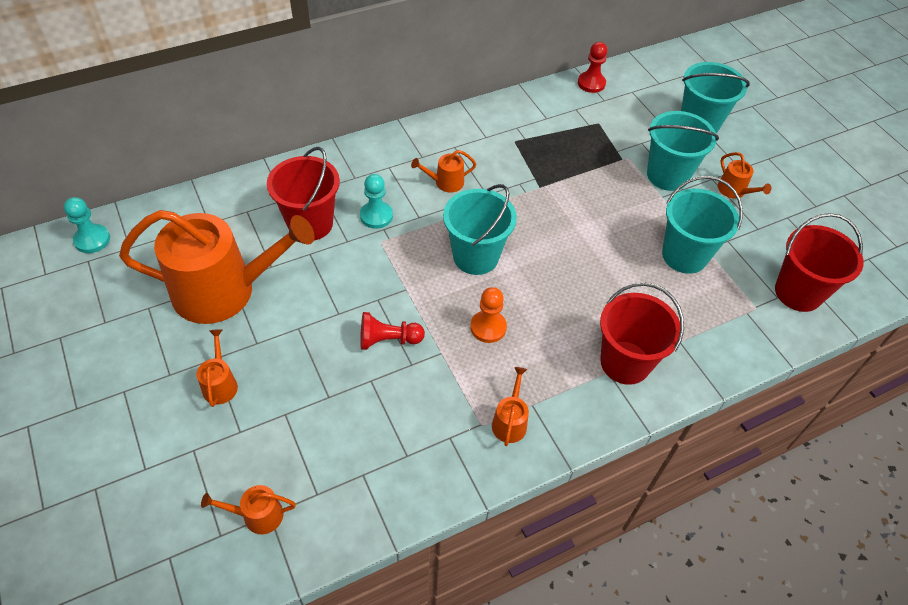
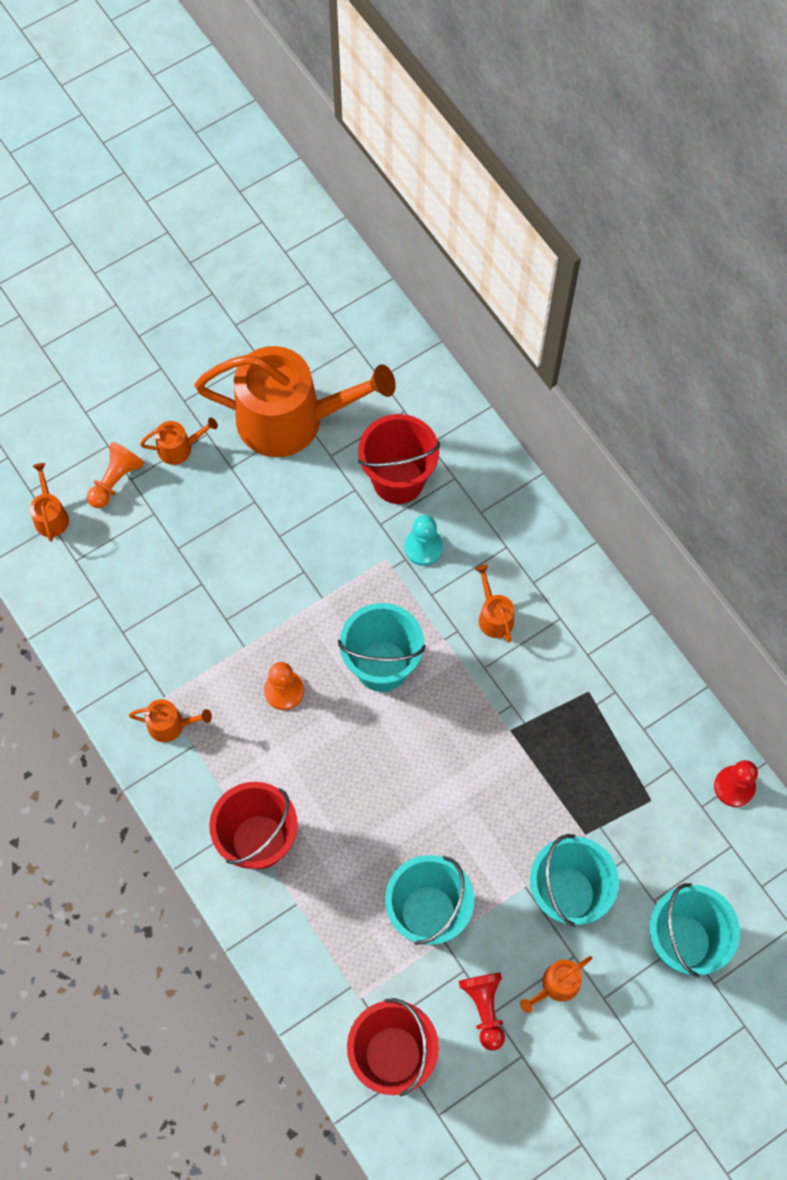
camera: 85 degrees right, 15 degrees up
turquoise pawn [64,197,110,253] -> none
orange watering can [119,210,315,324] -> orange watering can turned 75 degrees counterclockwise [195,346,396,457]
red pawn [360,312,425,350] -> red pawn moved to [459,972,505,1051]
none -> orange pawn [87,442,144,508]

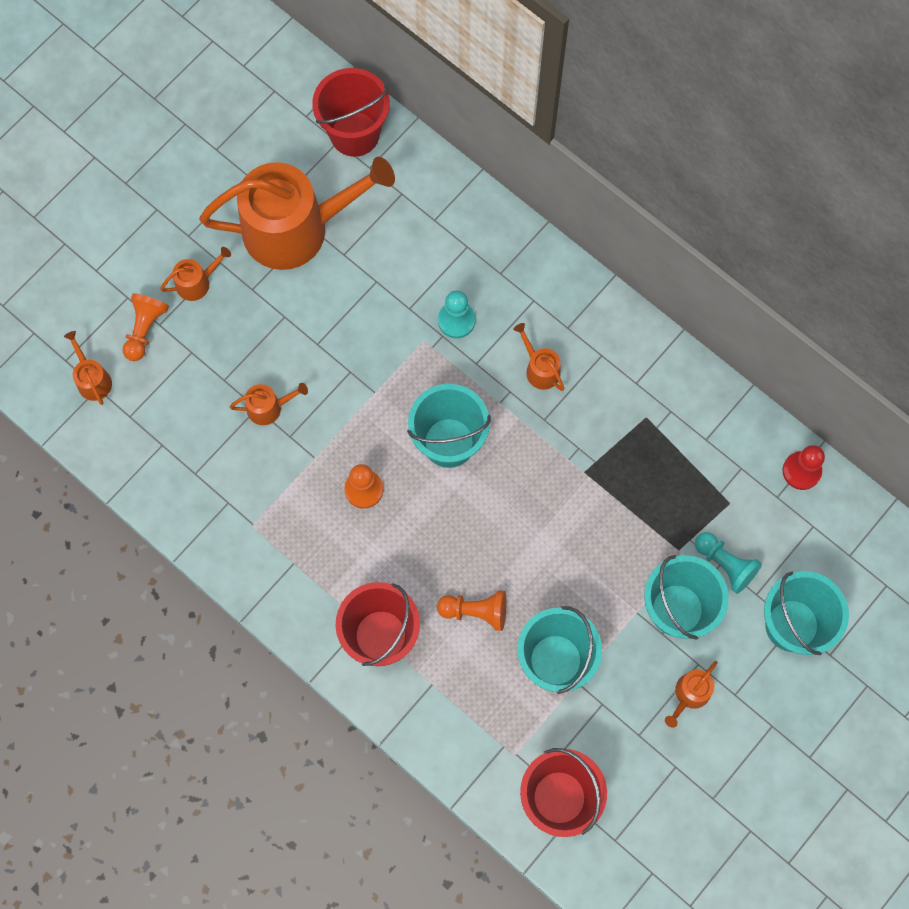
camera: 15 degrees left, 5 degrees up
orange watering can [129,699,212,742] -> orange watering can moved to [230,383,308,425]
red bucket [358,414,440,504] -> red bucket moved to [312,68,390,157]
red pawn [459,972,505,1051] -> none
none -> orange pawn [437,590,506,631]
none -> turquoise pawn [695,532,762,594]

